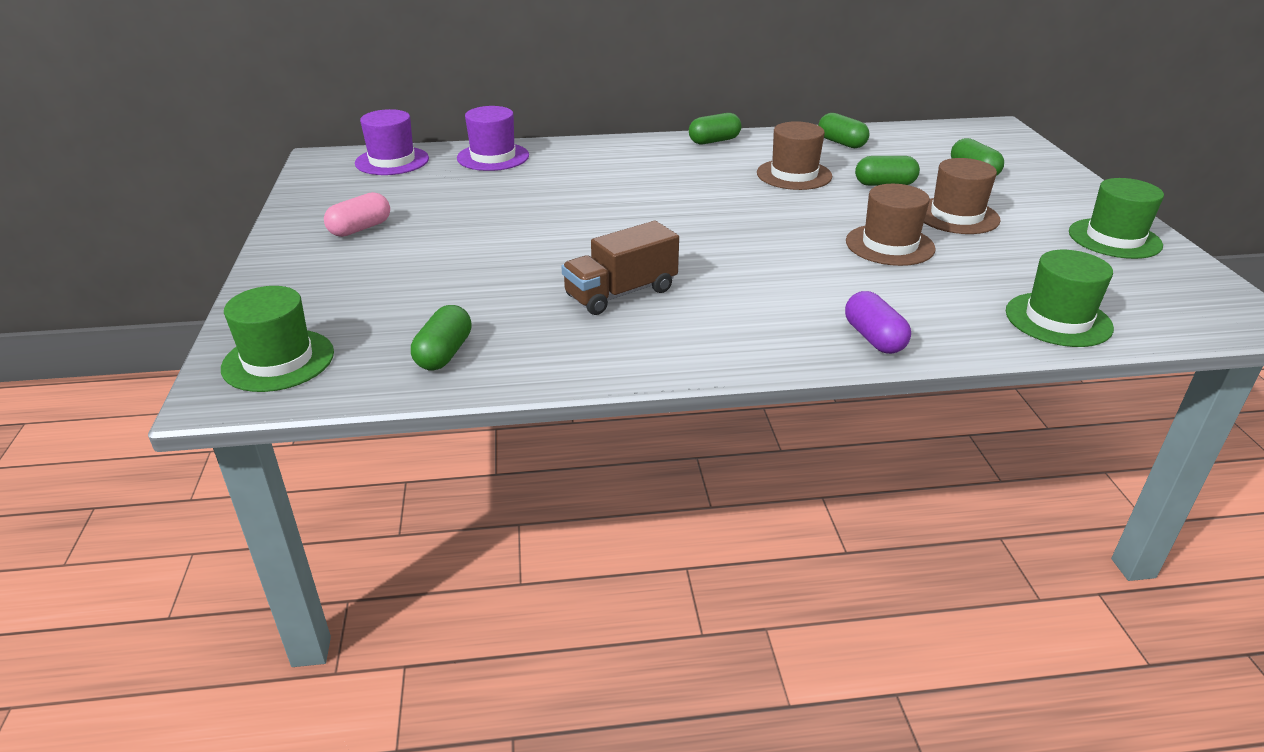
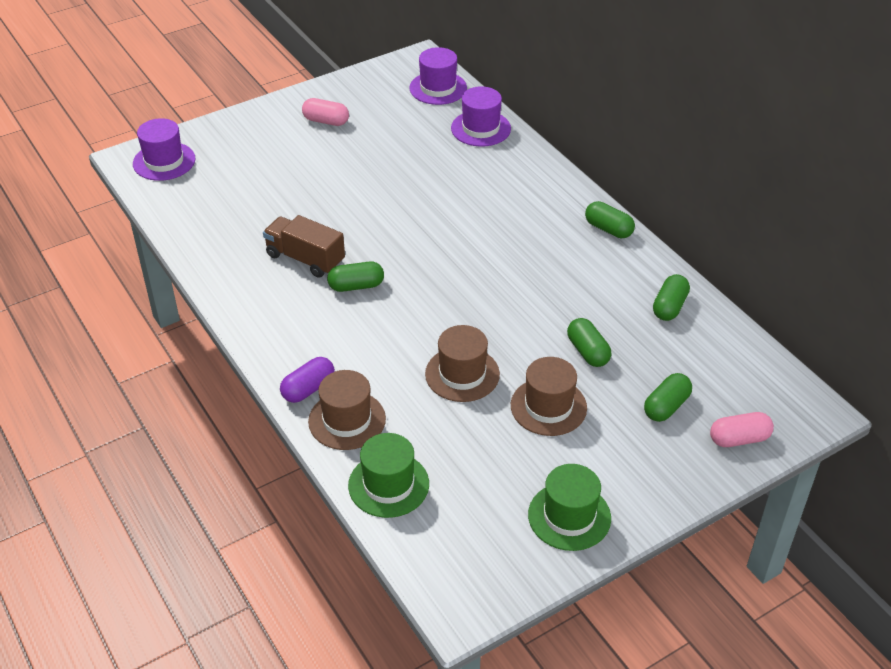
camera: 65 degrees right, 10 degrees up
green hat [221,286,334,392] -> purple hat [133,118,195,181]
green capsule [411,305,472,370] -> green capsule moved to [327,262,384,292]
brown hat [757,121,832,190] -> brown hat moved to [308,370,386,450]
none -> pink capsule [710,412,774,447]

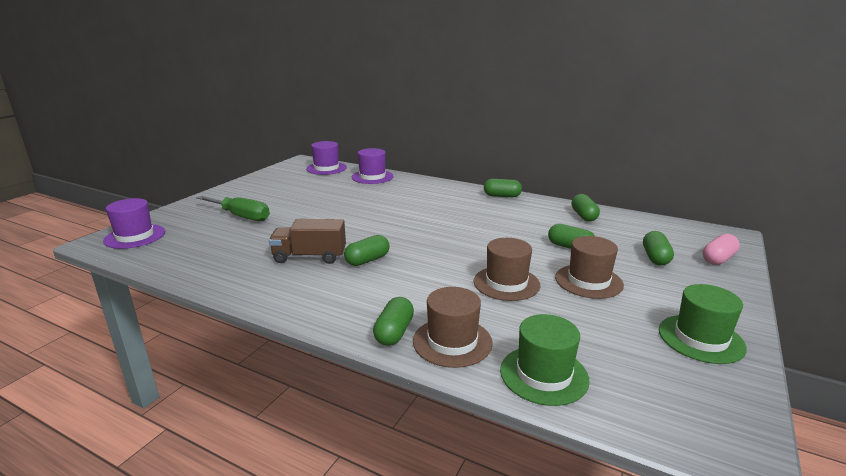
camera: 30 degrees left, 20 degrees down
purple capsule [280,357,335,403] -> green capsule [373,297,414,346]
pink capsule [302,98,349,126] -> none
none -> green screwdriver [196,196,270,221]

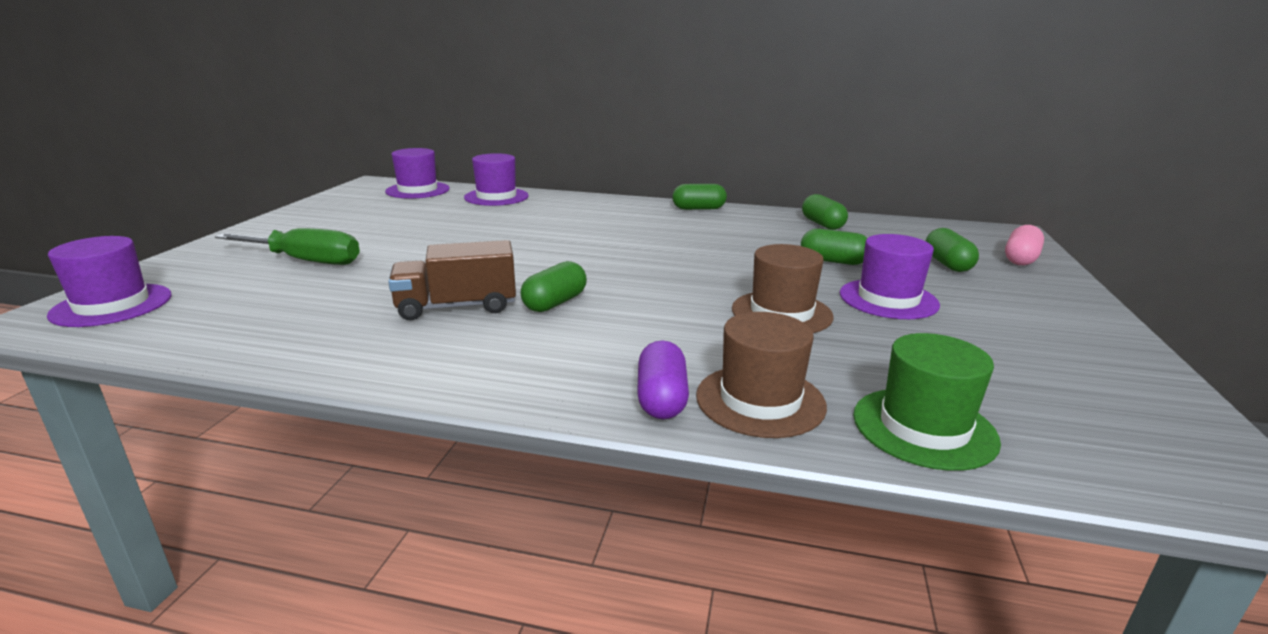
camera: 15 degrees left, 0 degrees up
green capsule [373,297,414,346] -> purple capsule [637,340,689,419]
brown hat [555,236,624,299] -> purple hat [840,234,940,319]
green hat [659,284,747,364] -> none

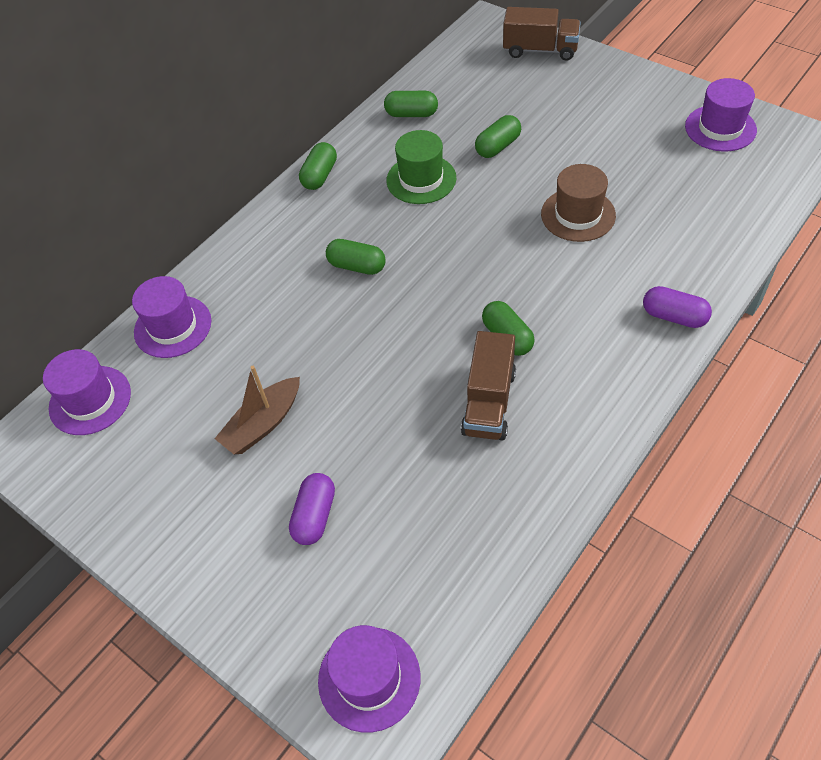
camera: 60 degrees left, 30 degrees up
green screwdriver [215,228,360,265] -> purple capsule [289,473,335,545]
brown hat [696,312,827,438] -> none
purple hat [840,234,940,319] -> purple hat moved to [685,78,757,151]
green hat [853,333,1001,471] -> green hat moved to [386,130,456,204]
green capsule [926,228,979,272] -> green capsule moved to [326,239,386,275]
pink capsule [1005,225,1044,265] -> brown truck [503,7,581,61]
none -> brown boat [214,366,300,454]

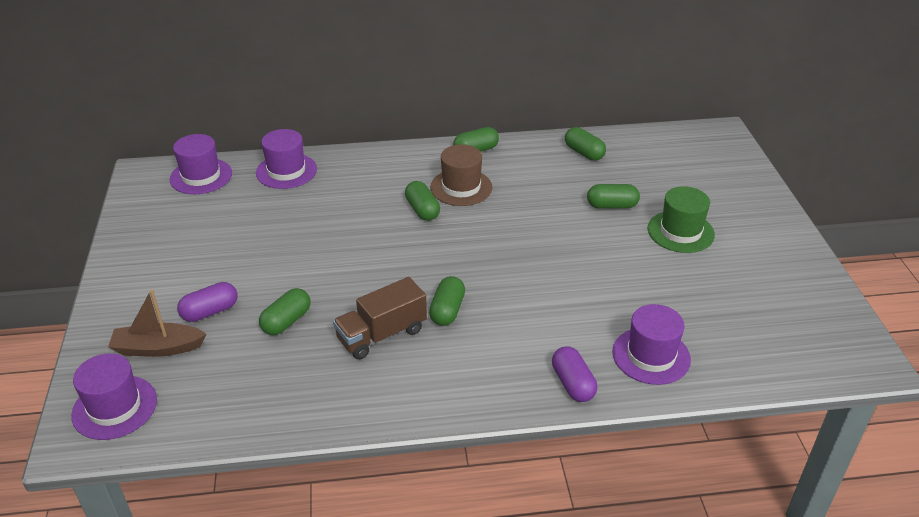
camera: 40 degrees right, 15 degrees down
brown boat [214,366,300,454] -> brown boat moved to [108,289,207,357]
green hat [386,130,456,204] -> green hat moved to [648,186,715,253]
brown truck [503,7,581,61] -> none
brown hat [541,164,616,242] -> brown hat moved to [430,144,493,206]
purple hat [685,78,757,151] -> purple hat moved to [612,304,691,385]
none -> green capsule [259,288,311,335]

